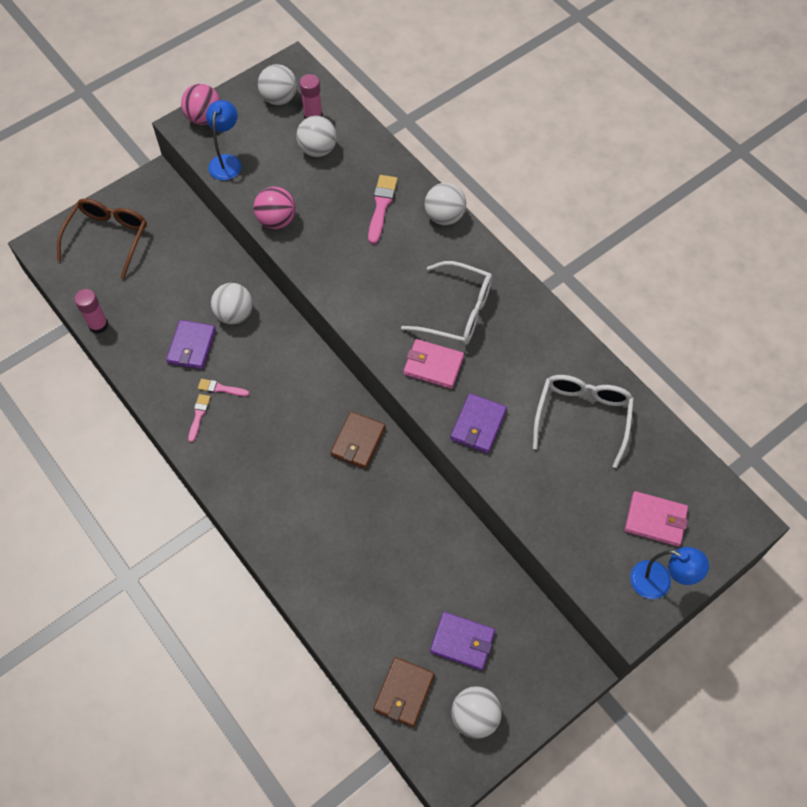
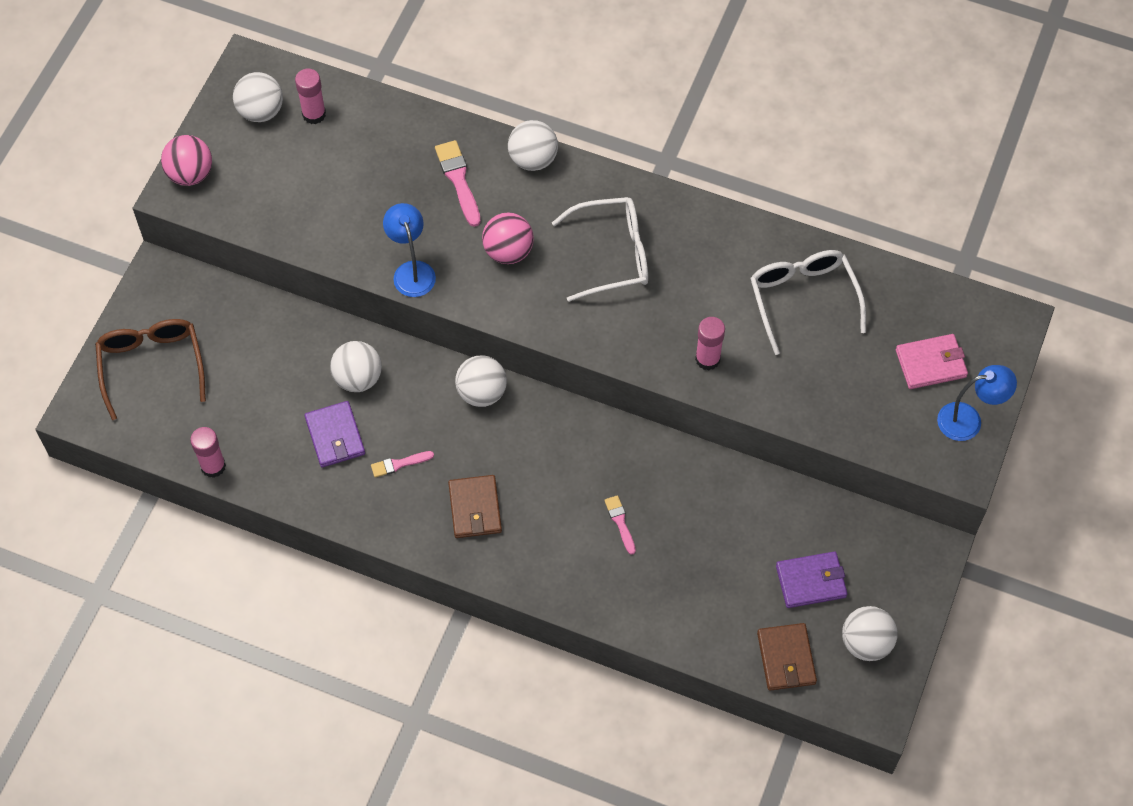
camera: 30 degrees left, 0 degrees up
pink brush [188,394,211,443] -> pink brush moved to [604,495,636,555]
blue lamp [206,100,241,180] -> blue lamp moved to [383,203,436,297]
pink ball [254,187,296,229] -> pink ball moved to [482,212,534,264]
white ball [296,116,337,157] -> white ball moved to [455,356,507,407]
brown wallet [330,411,386,469] -> brown wallet moved to [448,475,502,538]
pink wallet [403,339,464,389] -> none
purple wallet [450,393,507,453] -> pink glue stick [695,317,725,370]

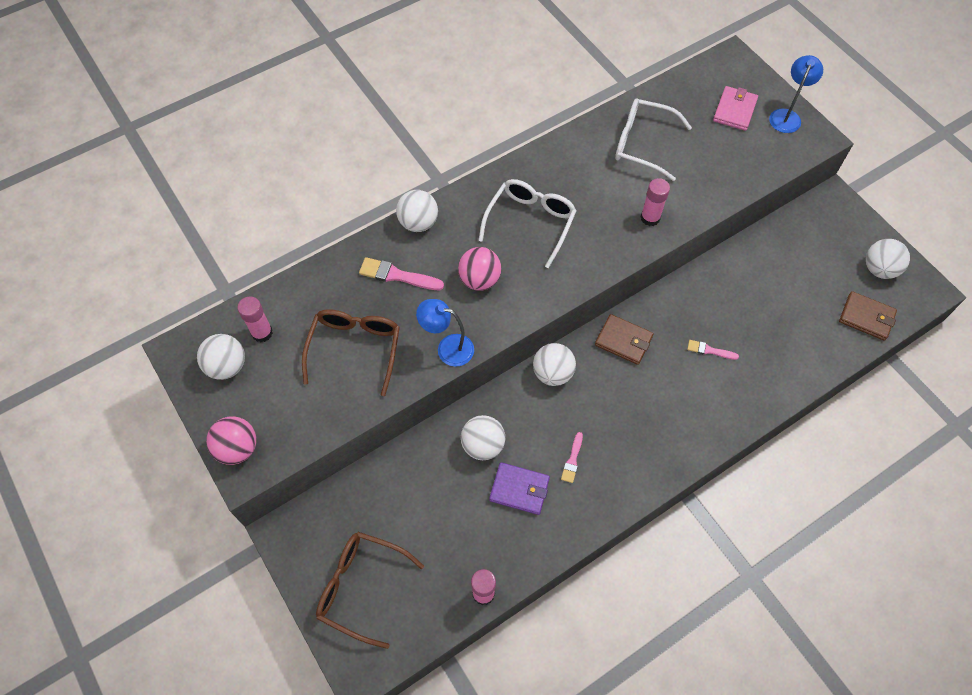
camera: 55 degrees left, 0 degrees up
brown wallet [448,475,502,538] -> brown wallet moved to [595,314,653,365]
purple wallet [776,551,847,608] -> none
none -> brown glasses [302,309,400,396]

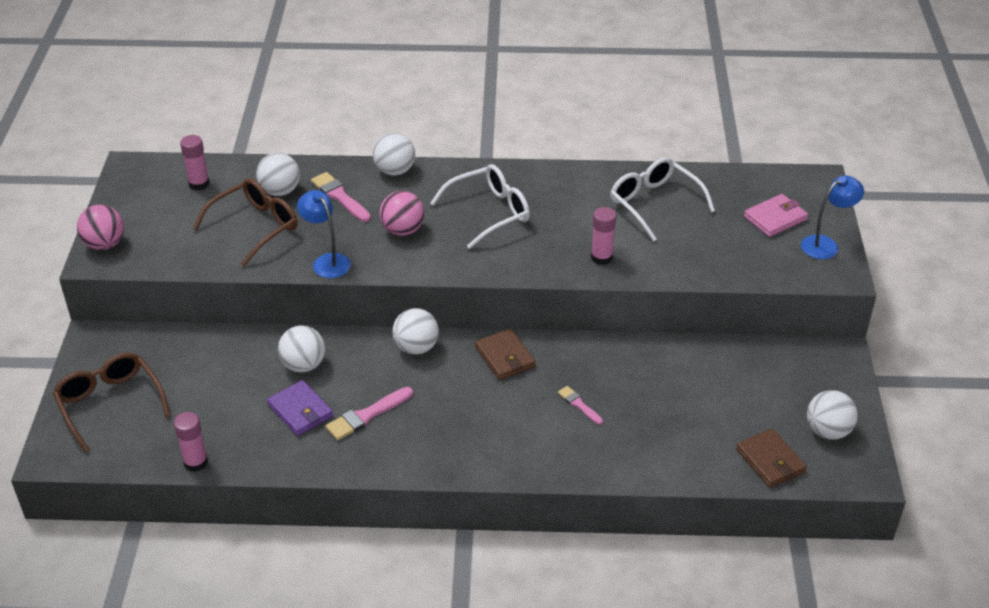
camera: 35 degrees right, 20 degrees down
white ball [197,334,245,380] -> white ball moved to [256,153,300,196]
pink brush [561,432,583,483] -> pink brush [325,387,413,440], size x1.65

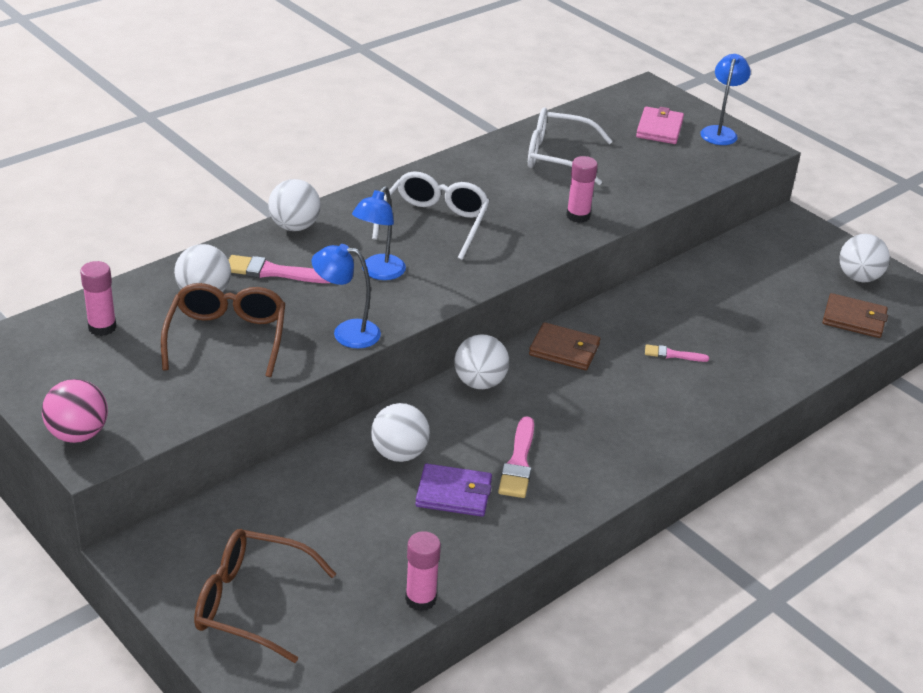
camera: 45 degrees left, 5 degrees down
pink ball [380,191,425,236] -> blue lamp [352,186,406,280]

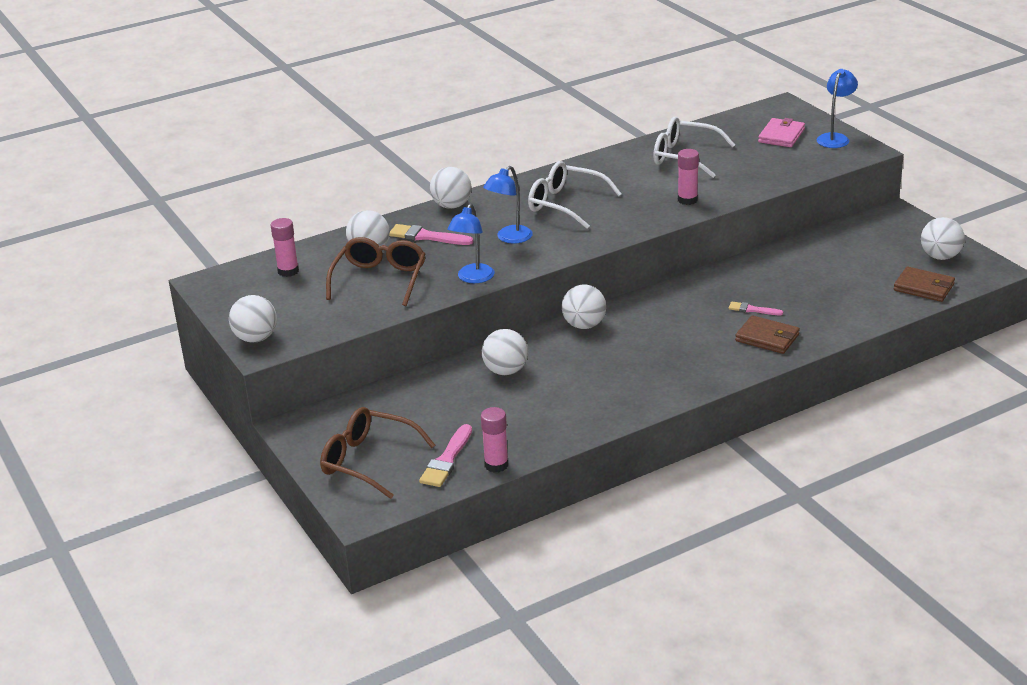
camera: 15 degrees right, 5 degrees down
pink ball [42,379,108,443] -> white ball [229,295,277,343]
blue lamp [311,244,381,349] -> blue lamp turned 90 degrees counterclockwise [447,203,495,283]
white glasses [372,171,490,260] -> white glasses turned 90 degrees counterclockwise [528,161,622,229]
purple wallet [415,464,492,517] -> none
pink brush [498,416,534,498] -> pink brush moved to [419,424,472,487]
brown wallet [529,322,600,370] -> brown wallet moved to [735,315,800,354]

